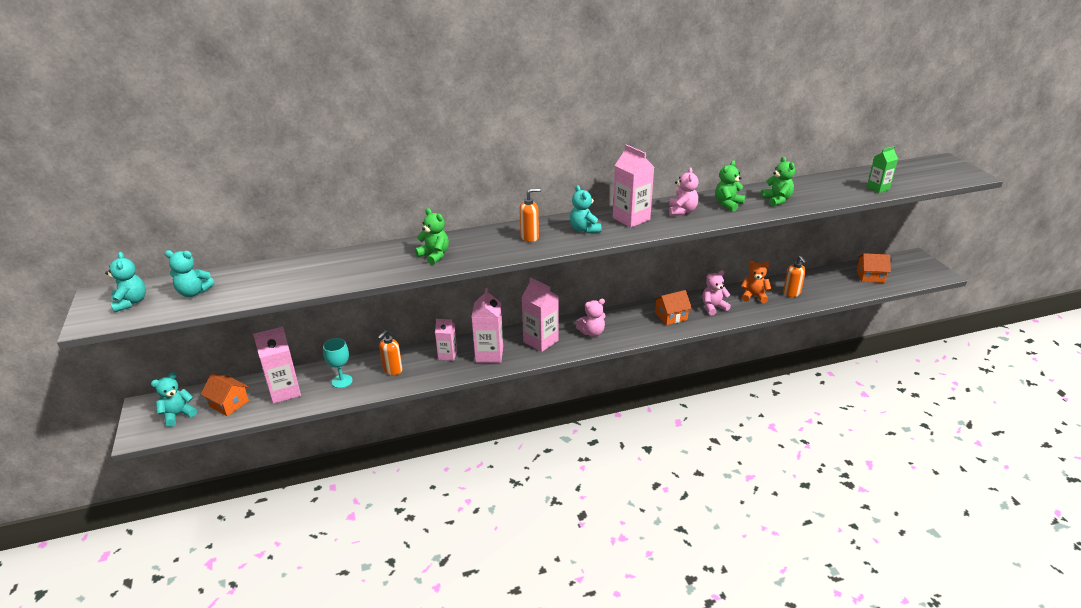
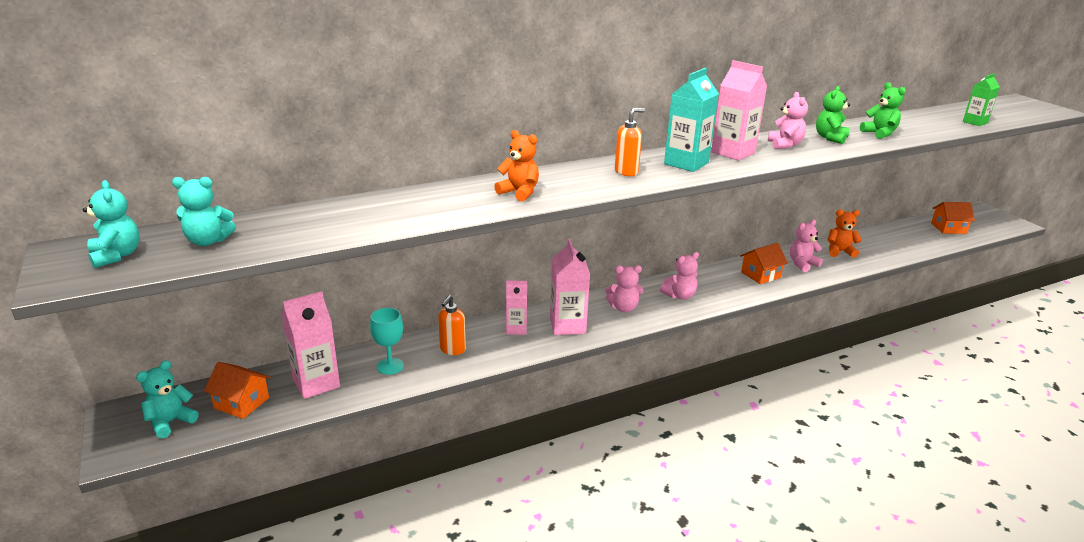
camera: 10 degrees left, 5 degrees down
green teddy bear [415,208,449,265] -> orange teddy bear [494,130,539,202]
pink carton [522,277,559,352] -> pink teddy bear [605,265,643,312]
turquoise teddy bear [570,185,601,234] -> turquoise carton [664,68,719,172]
orange soap dispenser [783,256,807,297] -> none

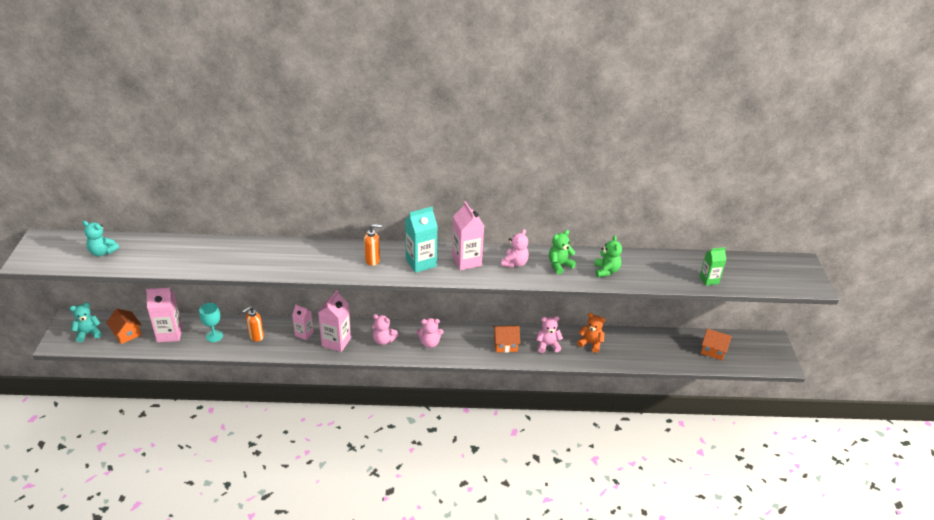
camera: 25 degrees right, 10 degrees up
turquoise teddy bear [83,180,140,268] -> none
orange teddy bear [494,130,539,202] -> none

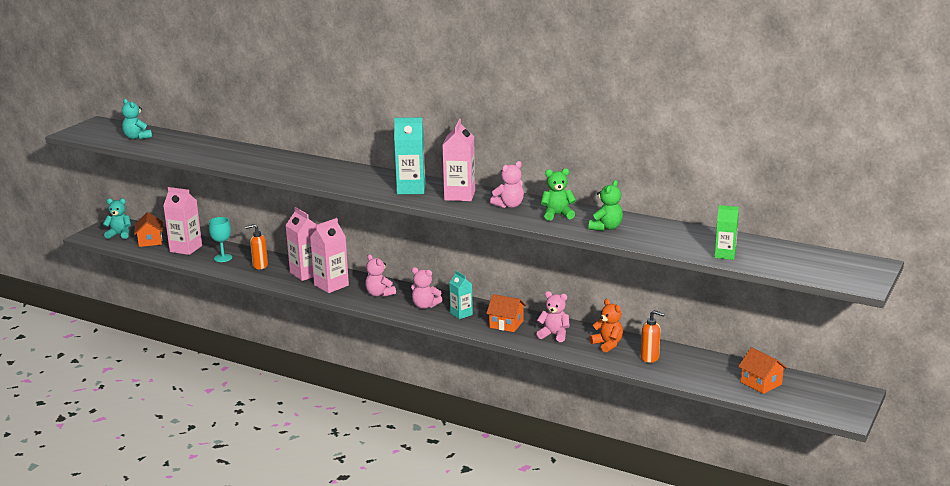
camera: 30 degrees right, 15 degrees down
pink carton [292,304,314,340] -> pink carton [286,207,317,281], size x1.62
orange soap dispenser [364,224,382,266] -> orange soap dispenser moved to [641,310,665,363]
none -> turquoise carton [449,271,473,319]

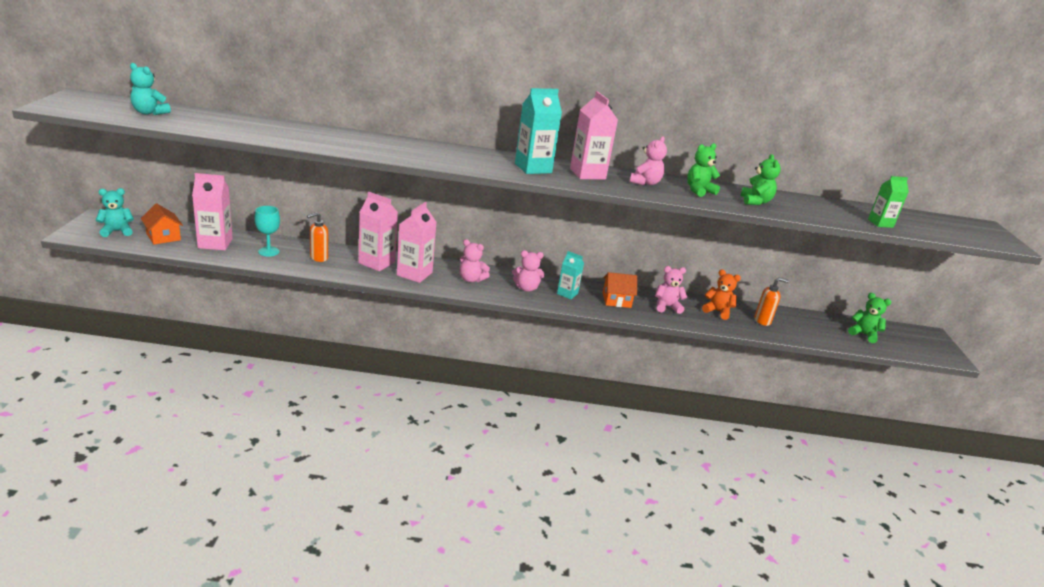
camera: 30 degrees left, 5 degrees up
orange house [738,347,787,394] -> green teddy bear [848,293,891,343]

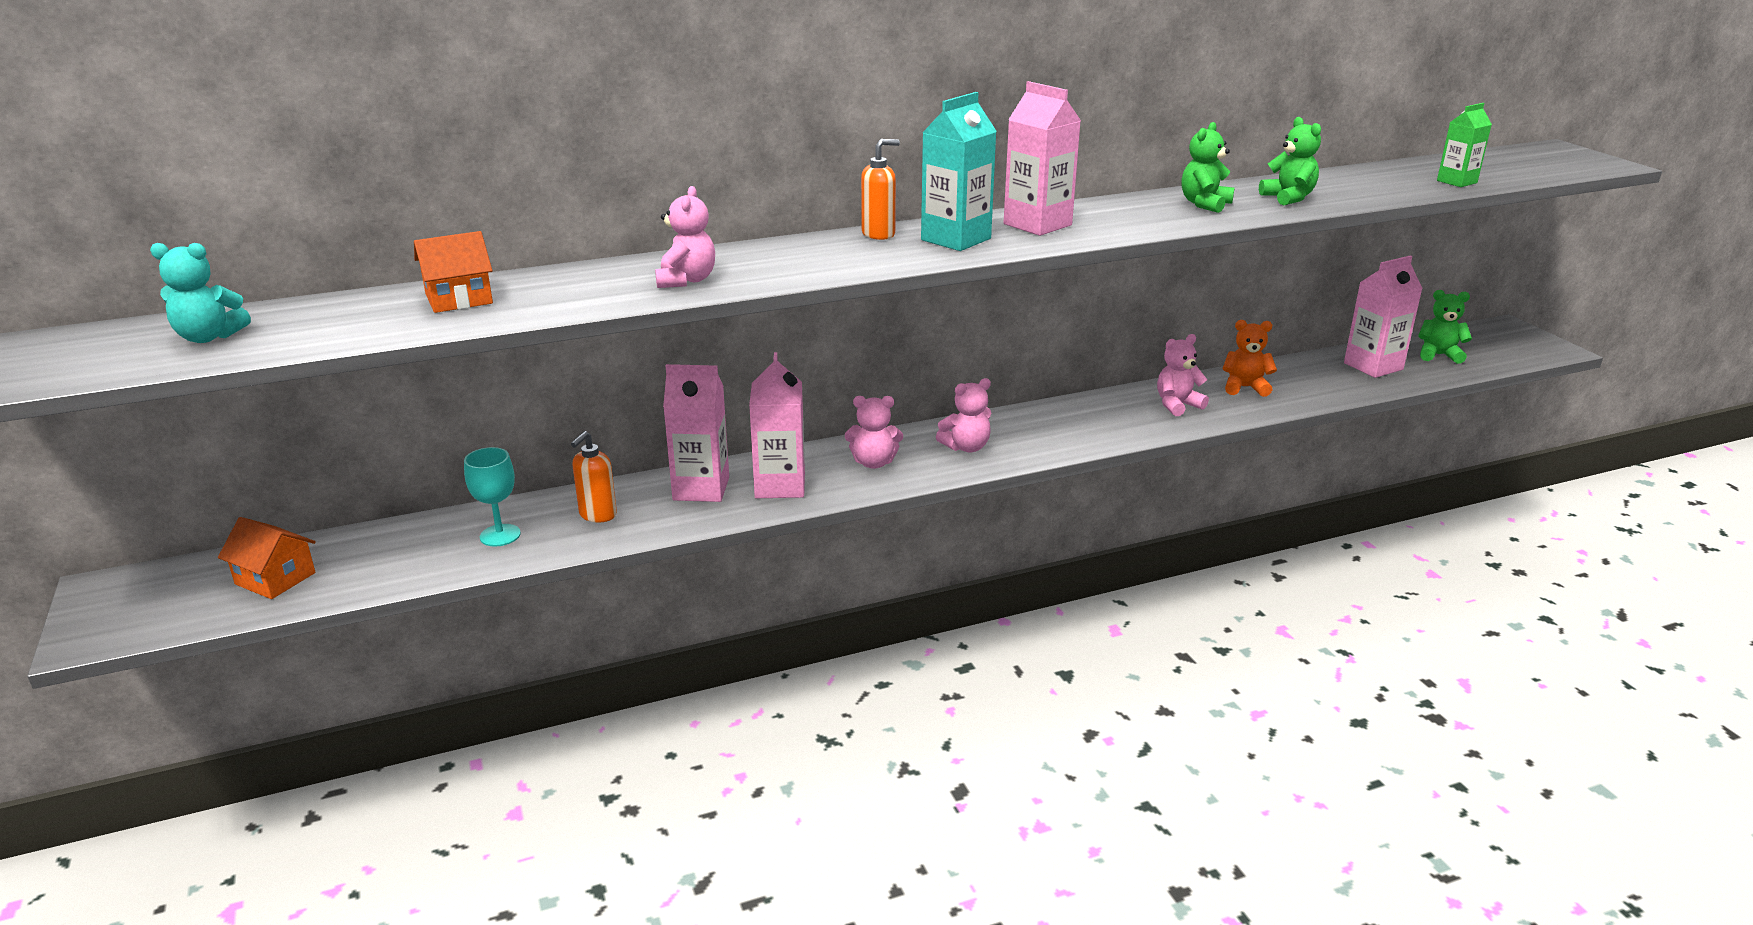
camera: 20 degrees left, 0 degrees up
turquoise teddy bear [96,188,134,237] -> none
pink carton [192,173,233,250] -> pink carton moved to [1344,255,1423,378]
turquoise carton [557,251,584,299] -> none
orange house [603,272,637,308] -> orange house moved to [414,231,493,313]
pink teddy bear [630,136,667,185] -> pink teddy bear moved to [655,186,715,288]
orange soap dispenser [754,278,789,326] -> orange soap dispenser moved to [861,139,900,240]

